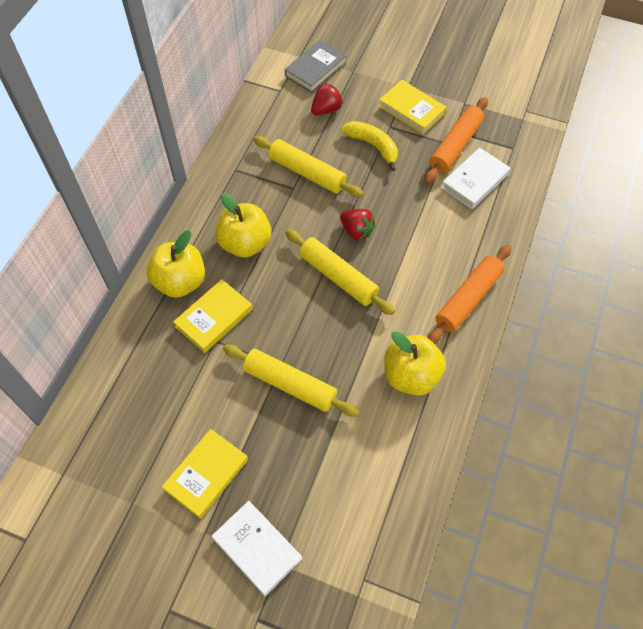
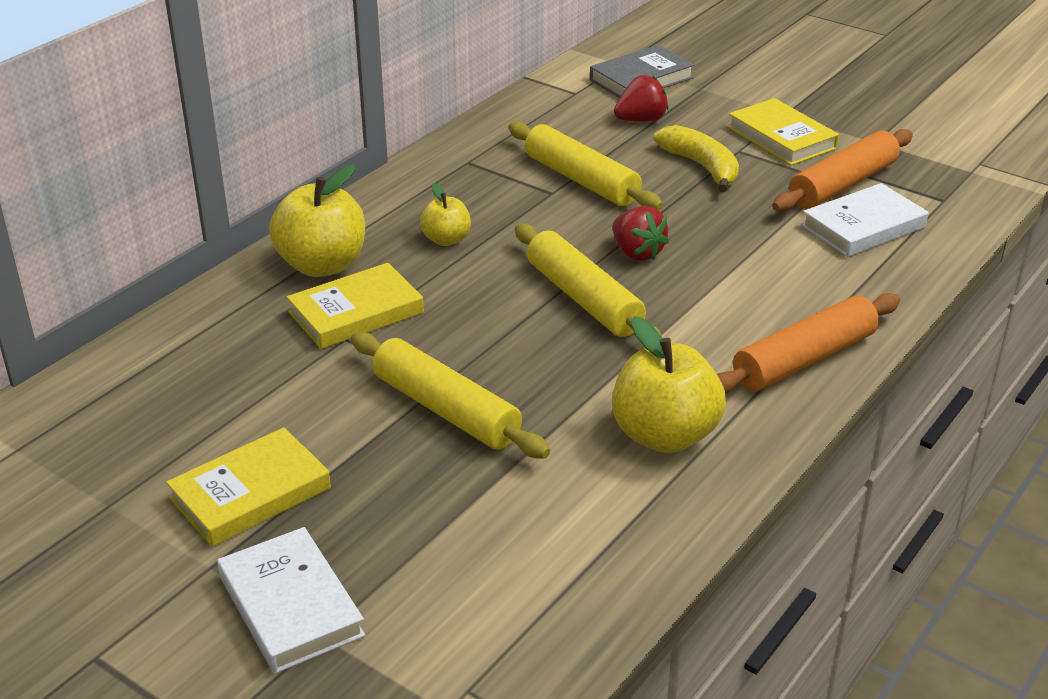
camera: 15 degrees right, 25 degrees down
yellow apple [215,193,271,258] -> yellow apple [420,183,471,246], size x0.55

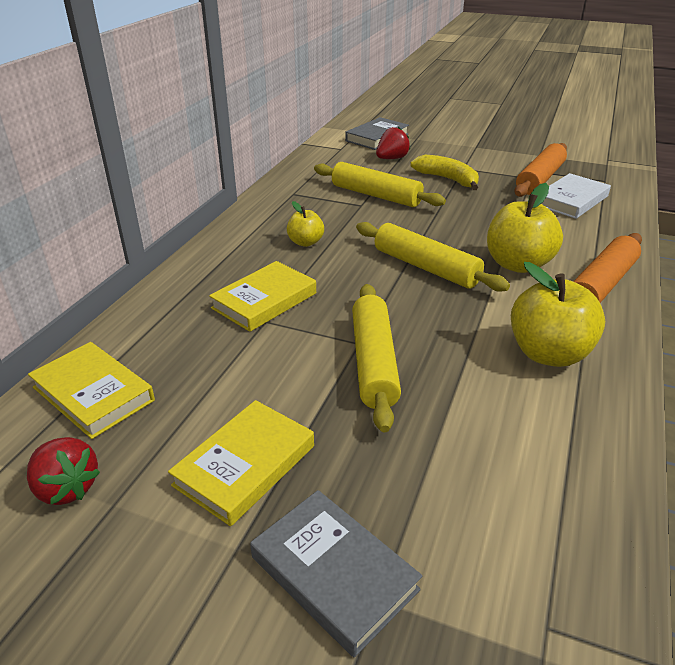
camera: 15 degrees left, 0 degrees up
white book [217,527,365,674] -> grey book [250,490,422,657]
yellow apple [269,164,365,277] -> yellow apple moved to [487,183,563,273]
yellow rolling pin [351,332,550,458] -> yellow rolling pin turned 60 degrees clockwise [352,284,401,432]
red strawberry [612,206,669,261] -> red strawberry moved to [27,437,100,505]
yellow book [728,98,839,165] -> yellow book moved to [28,342,155,439]

